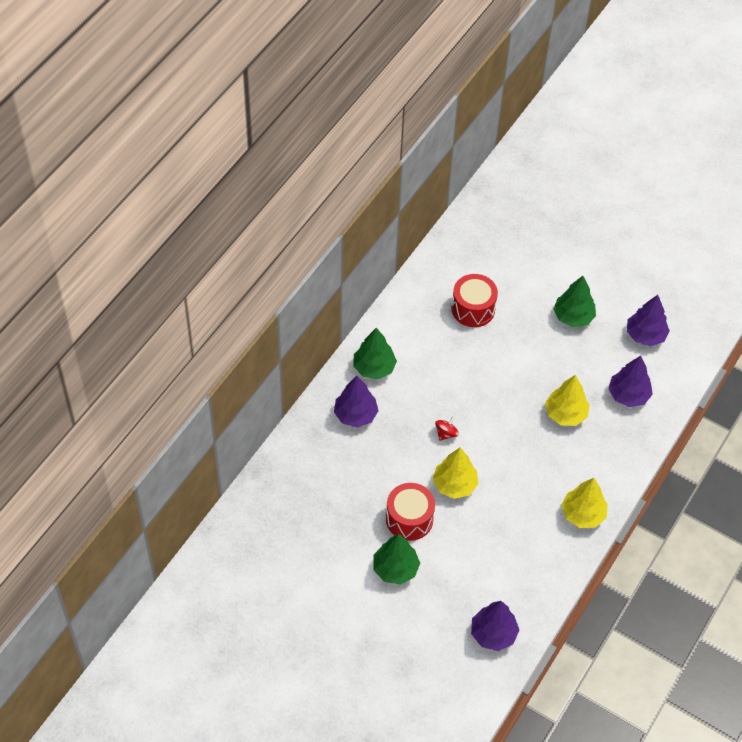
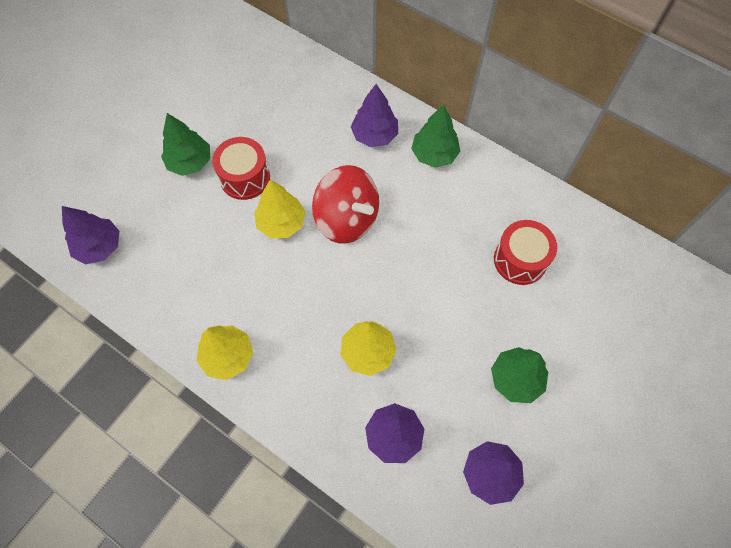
camera: 95 degrees right, 10 degrees up
red spinning top [435,416,459,441] -> red spinning top [312,165,379,244], size x2.50

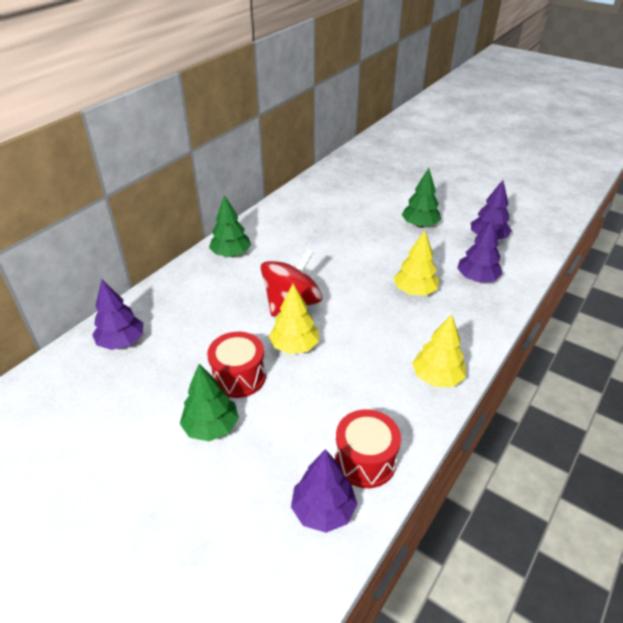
camera: 90 degrees left, 25 degrees down
purple tree [351,84,398,147] -> purple tree moved to [92,279,143,350]
red drum [494,220,557,285] -> red drum moved to [335,409,401,488]

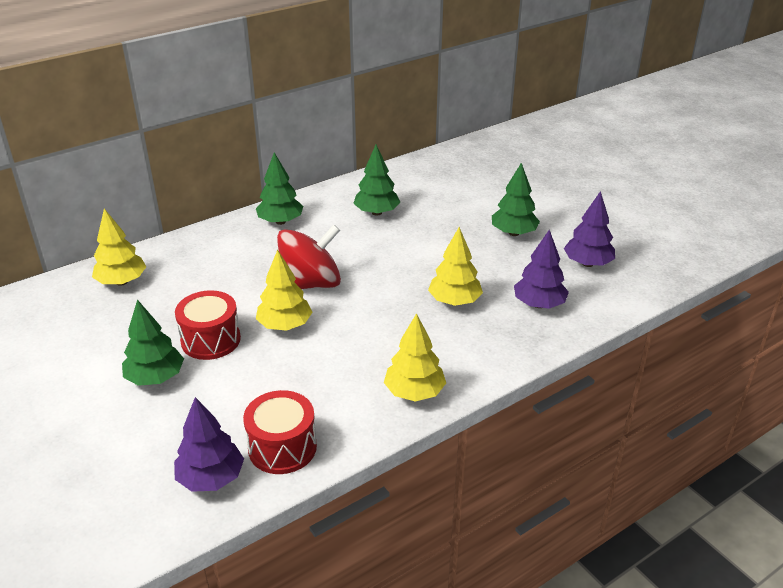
camera: 20 degrees right, 5 degrees down
purple tree [92,279,143,350] -> yellow tree [92,209,147,286]
none -> green tree [353,144,400,216]

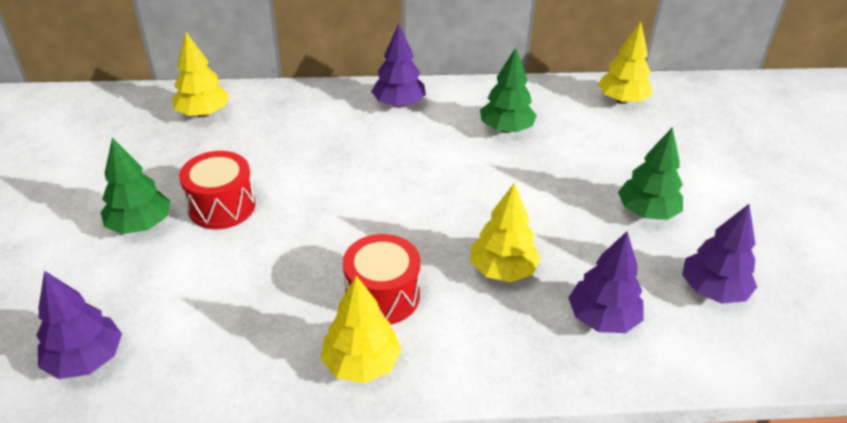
camera: 30 degrees right, 5 degrees up
red drum [243,390,317,474] -> red drum moved to [343,234,420,324]
green tree [256,152,303,225] -> purple tree [371,24,426,108]
yellow tree [256,249,312,331] -> yellow tree moved to [598,21,652,104]
red spinning top [277,224,341,289] -> none

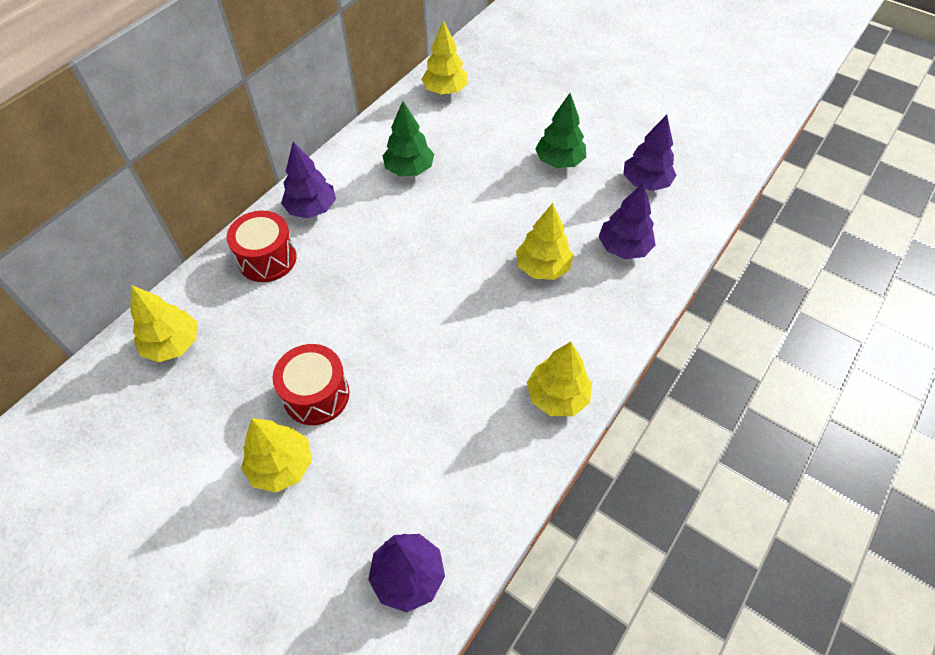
camera: 50 degrees left, 15 degrees up
green tree [101,138,170,234] -> yellow tree [241,418,312,493]
red drum [343,234,420,324] -> red drum moved to [226,210,297,282]

